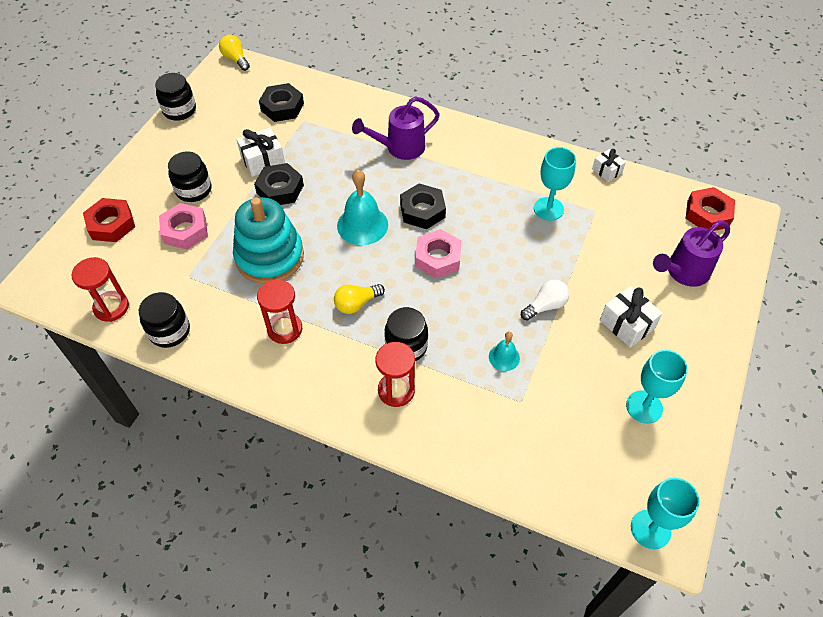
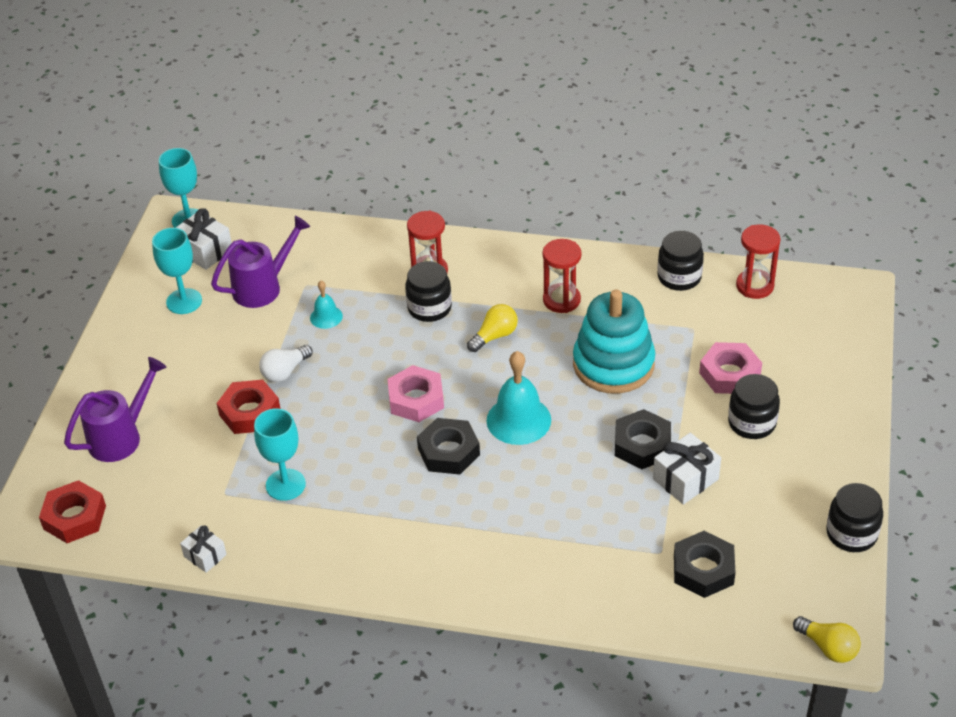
camera: 170 degrees right, 10 degrees down
red nut [83,198,135,242] -> red nut moved to [217,380,280,434]
purple watering can [352,96,440,160] -> purple watering can moved to [211,216,311,308]
white gift [600,286,663,348] -> white gift moved to [176,208,232,270]

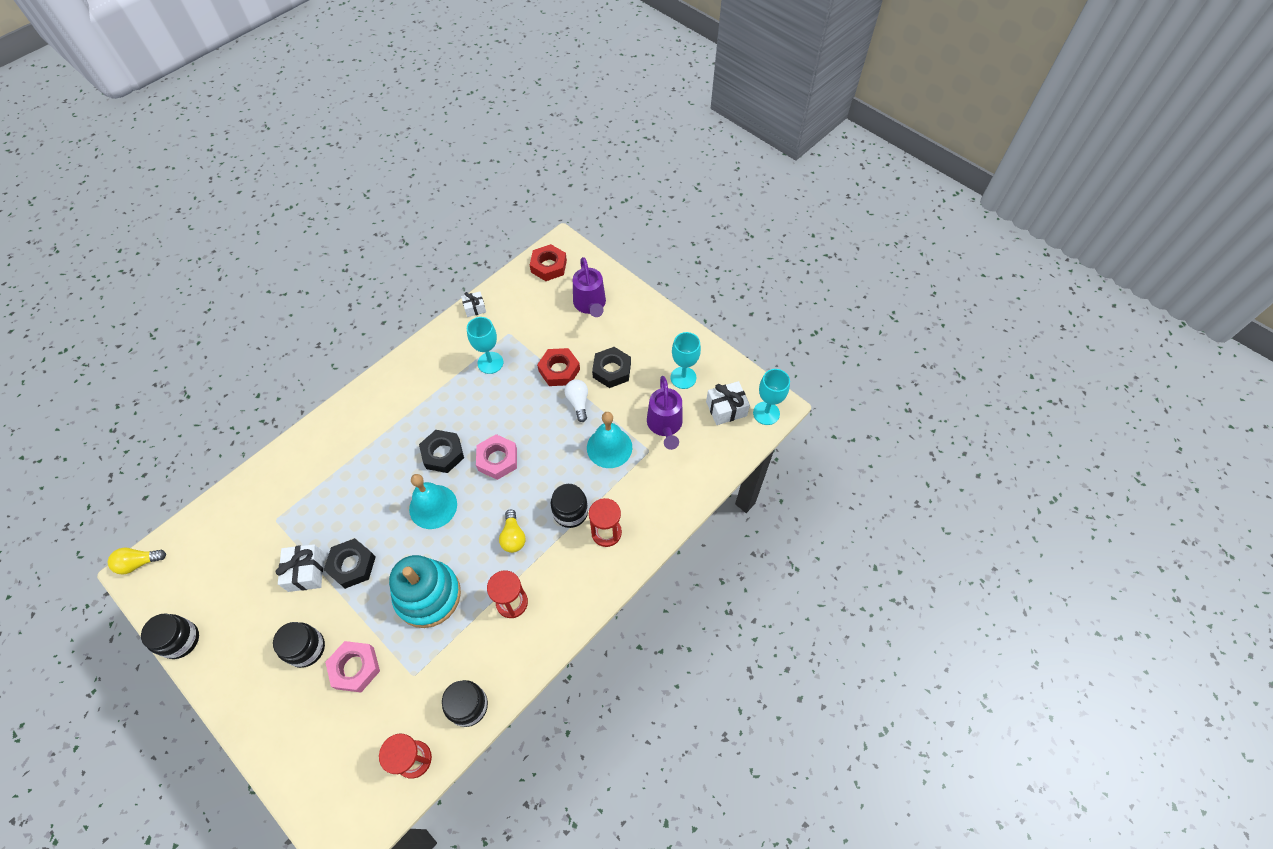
camera: 120 degrees right, 15 degrees up
turquoise bell [310,281,343,329] -> turquoise bell [587,412,632,468], size x1.85
black nut [674,531,736,598] -> black nut moved to [592,347,631,388]

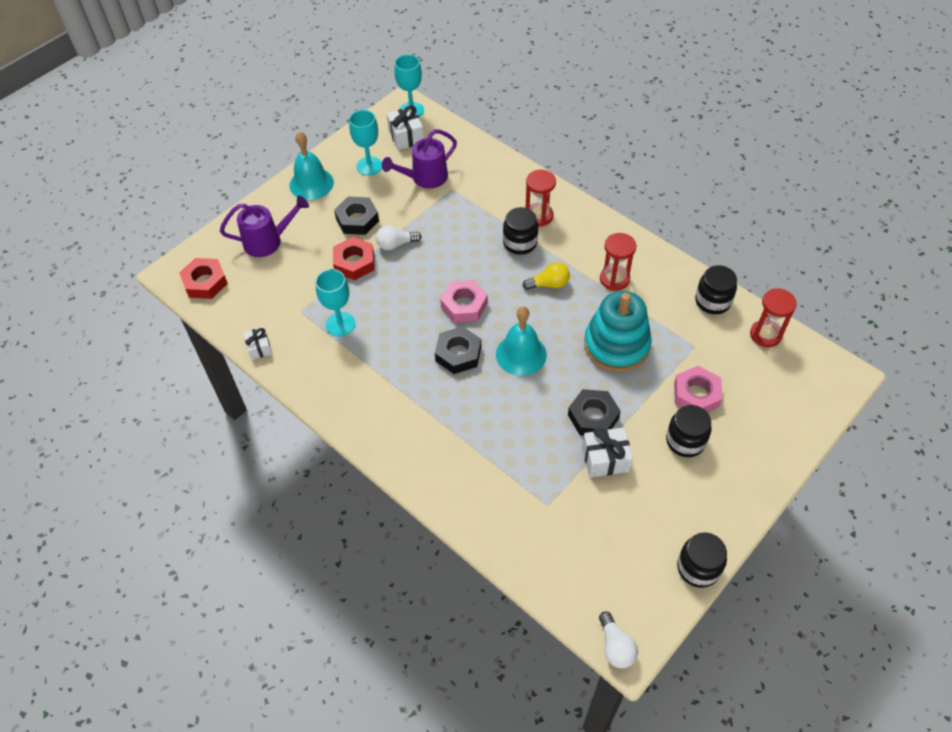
camera: 90 degrees left, 5 degrees down
yellow light bulb [108,548,166,575] -> white light bulb [599,612,638,668]
turquoise bell [587,412,632,468] -> turquoise bell moved to [289,132,334,200]
purple watering can [647,376,683,450] -> purple watering can turned 150 degrees clockwise [382,129,457,188]

